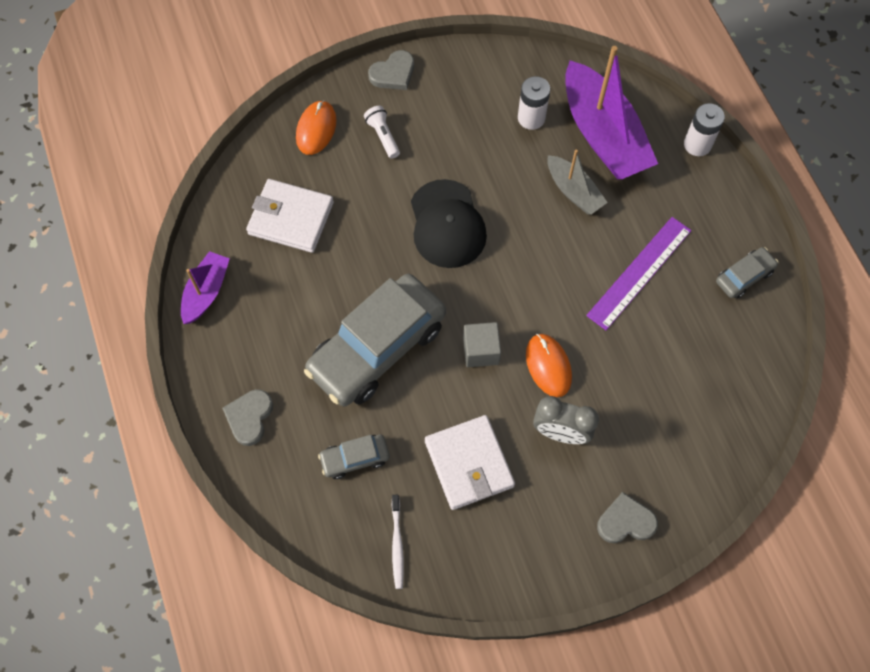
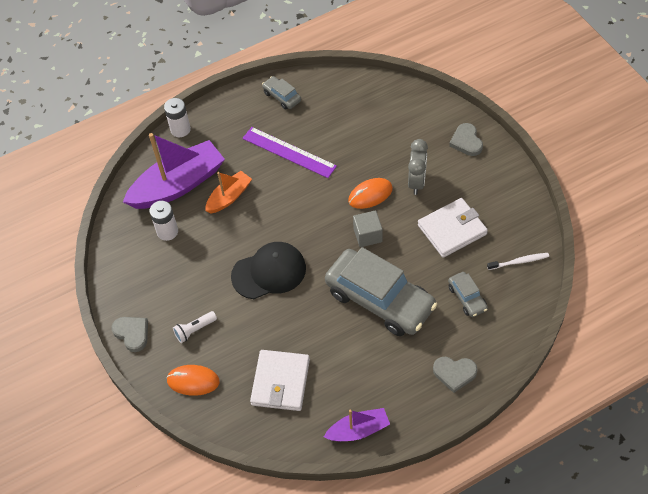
camera: 95 degrees left, 10 degrees down
purple boat [181,251,230,324] -> purple boat turned 150 degrees clockwise [324,408,390,441]
grey boat [547,150,608,215] -> orange boat [205,171,252,213]

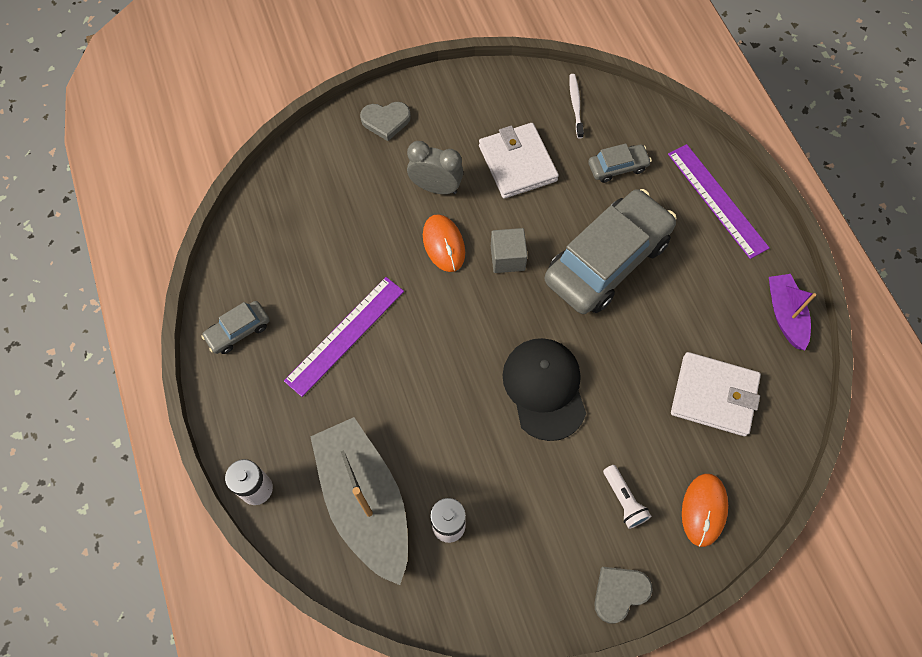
camera: 85 degrees left, 10 degrees up
purple boat [123,133,225,209] -> grey boat [310,417,408,585]
orange boat [205,171,252,213] -> none
grey heart [433,357,478,393] -> purple ruler [668,144,769,259]

